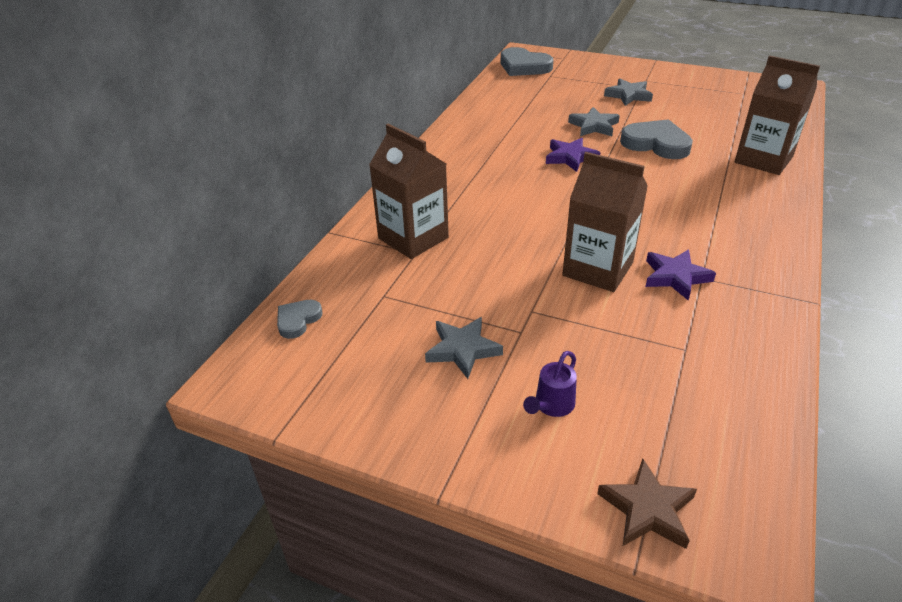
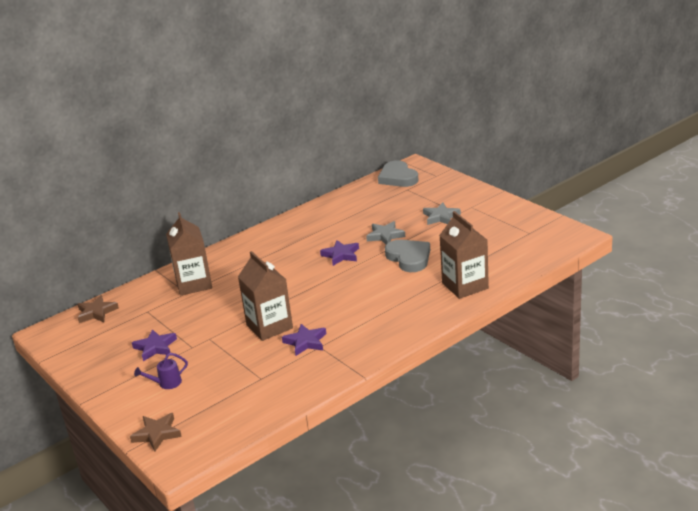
camera: 30 degrees right, 10 degrees down
grey heart [277,300,323,339] -> brown star [78,295,119,323]
grey star [425,317,503,379] -> purple star [132,329,177,361]

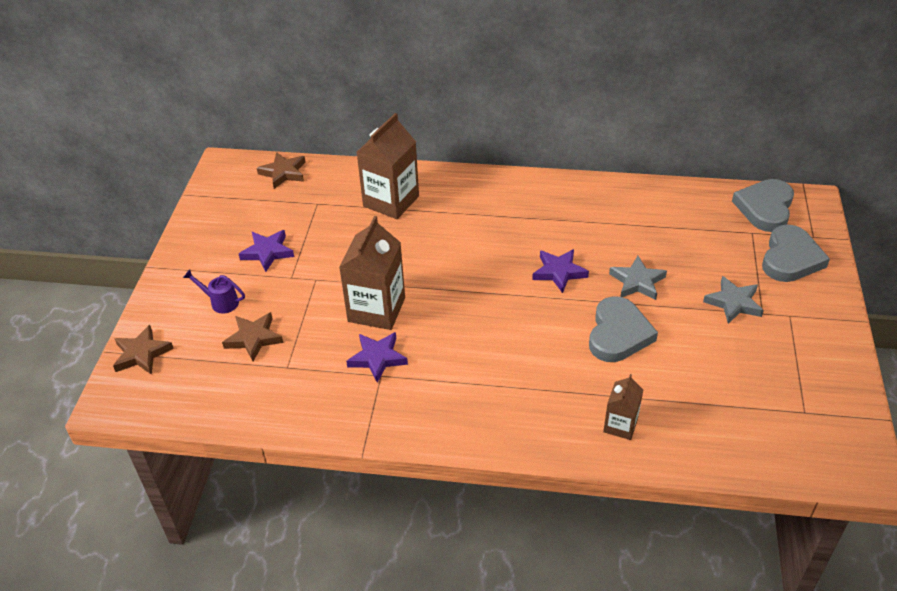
camera: 45 degrees right, 15 degrees up
brown carton [439,211,489,299] -> brown carton [603,374,643,440], size x0.55
none -> brown star [222,312,283,361]
none -> grey heart [762,225,830,282]

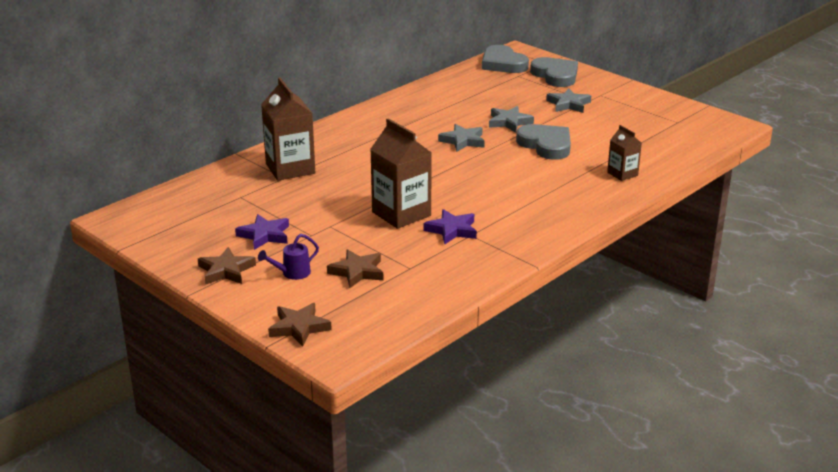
camera: 55 degrees left, 15 degrees down
brown star [257,152,306,189] -> brown star moved to [198,247,256,285]
purple star [532,249,589,293] -> grey star [438,124,485,152]

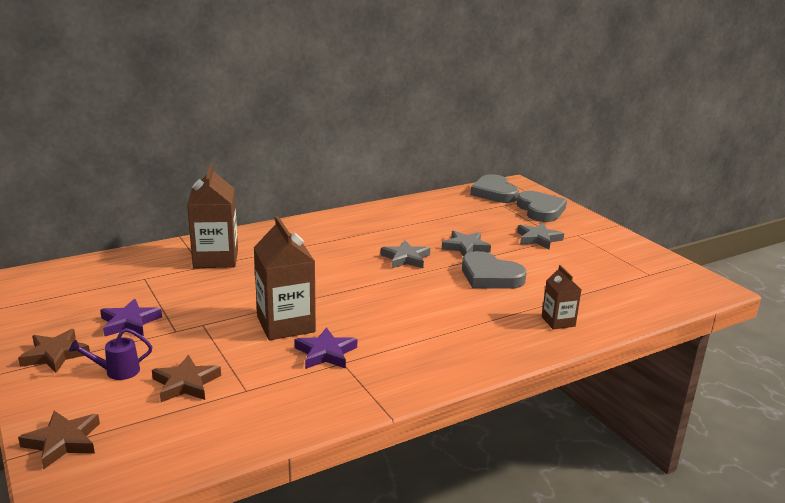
camera: 15 degrees right, 5 degrees down
grey heart [516,124,571,160] -> grey heart turned 150 degrees clockwise [462,251,527,289]

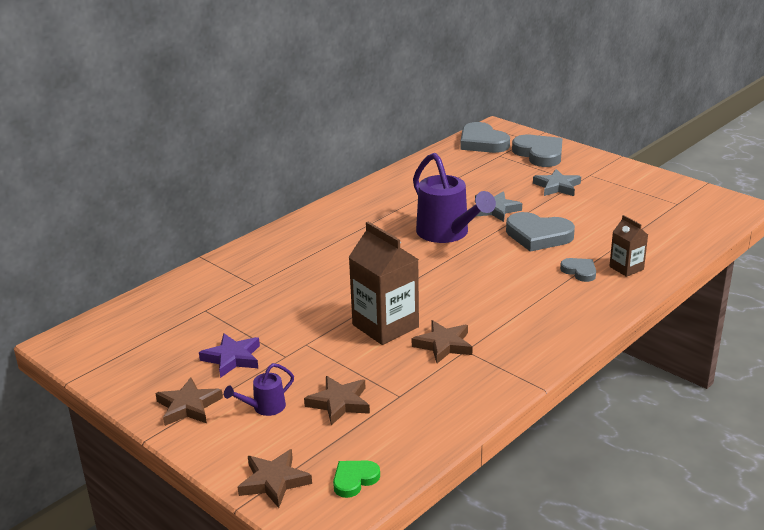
camera: 15 degrees left, 5 degrees up
brown carton [187,164,238,268] -> none
purple star [295,327,357,369] -> brown star [412,320,472,363]
grey star [381,240,430,268] -> purple watering can [413,153,496,243]
none -> green heart [333,461,380,498]
none -> grey heart [560,258,596,282]

